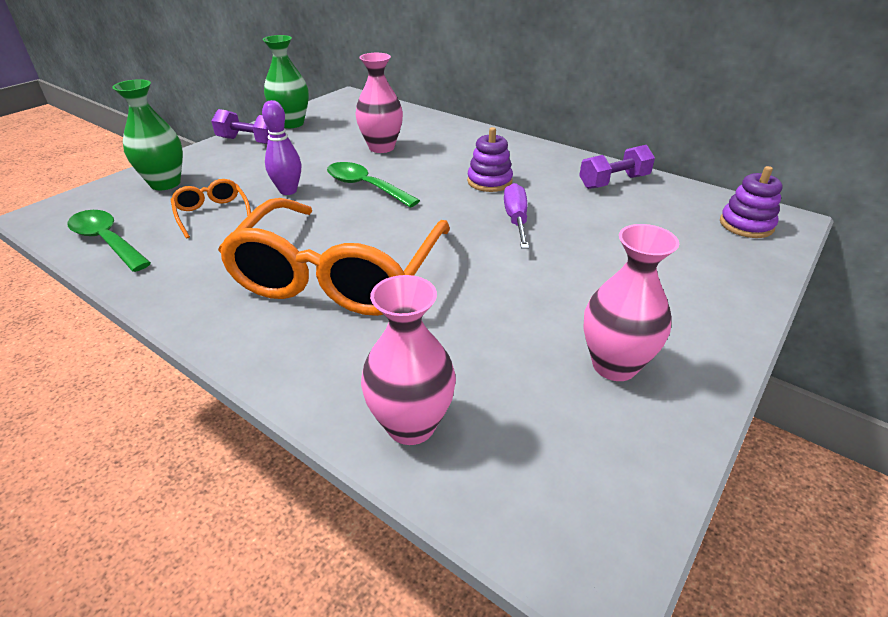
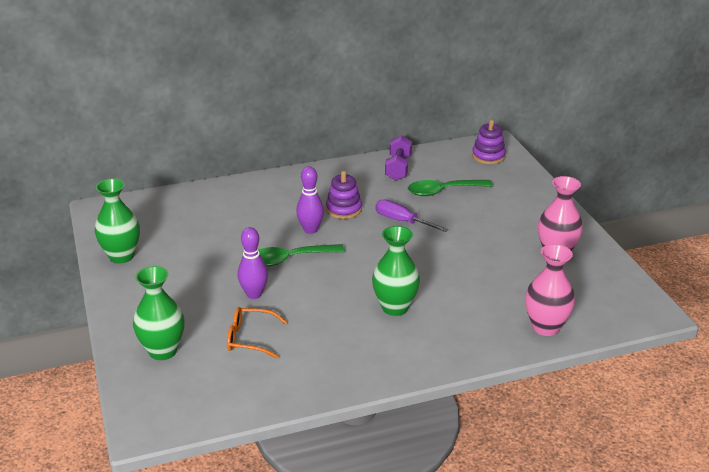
camera: 55 degrees left, 5 degrees down
green spoon [68,210,151,272] -> green spoon moved to [408,180,493,196]
purple dumbbell [211,109,269,144] -> none
orange glasses [218,198,450,316] -> green vase [372,226,420,316]
pink vase [355,53,403,153] -> none
none -> purple bowling pin [296,166,324,234]

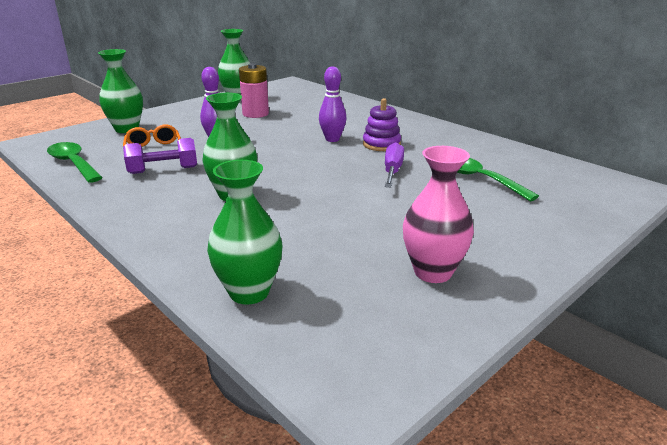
camera: 65 degrees right, 5 degrees down
green spoon [258,244,345,267] -> green spoon moved to [47,142,103,183]
purple dumbbell [385,135,412,181] -> purple dumbbell moved to [123,138,197,174]
purple stacking toy [472,120,506,164] -> none
pink vase [525,244,575,336] -> green vase [207,160,282,305]
none -> pink battery [239,63,269,118]

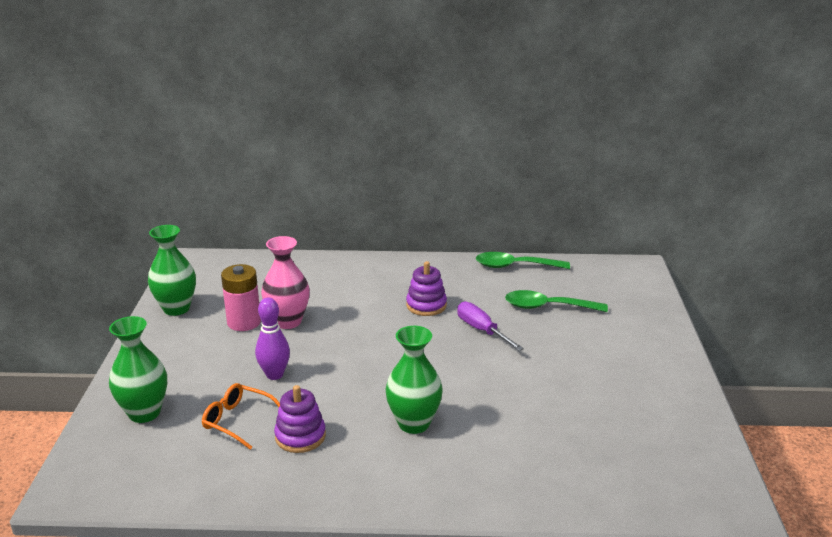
camera: 45 degrees left, 0 degrees up
green spoon [47,142,103,183] -> green spoon moved to [476,252,570,269]
purple dumbbell [123,138,197,174] -> purple stacking toy [274,385,326,453]
green vase [207,160,282,305] -> none
purple bowling pin [319,66,346,142] -> none
pink vase [403,146,474,283] -> pink vase moved to [261,236,310,329]

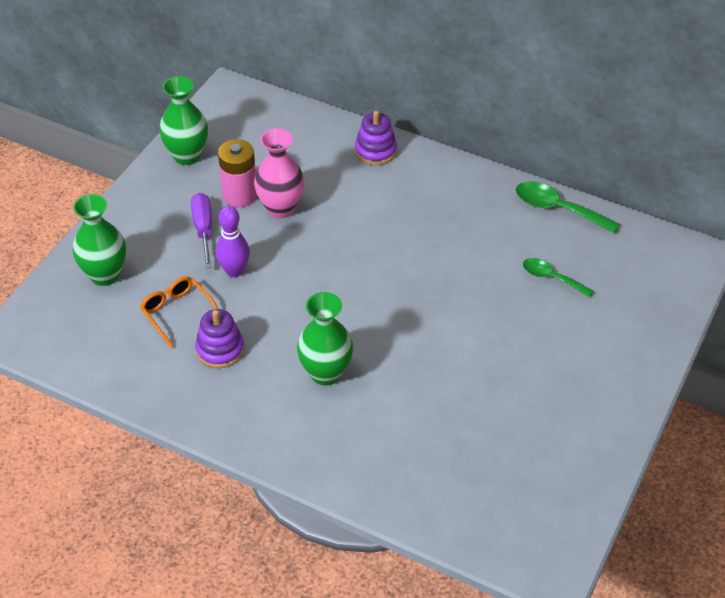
camera: 25 degrees right, 20 degrees up
purple stacking toy [406,261,447,316] -> purple stacking toy moved to [355,111,397,165]
purple screwdriver [457,301,524,351] -> purple screwdriver moved to [191,193,212,268]
green spoon [505,290,608,312] -> green spoon [523,258,594,298], size x0.67

